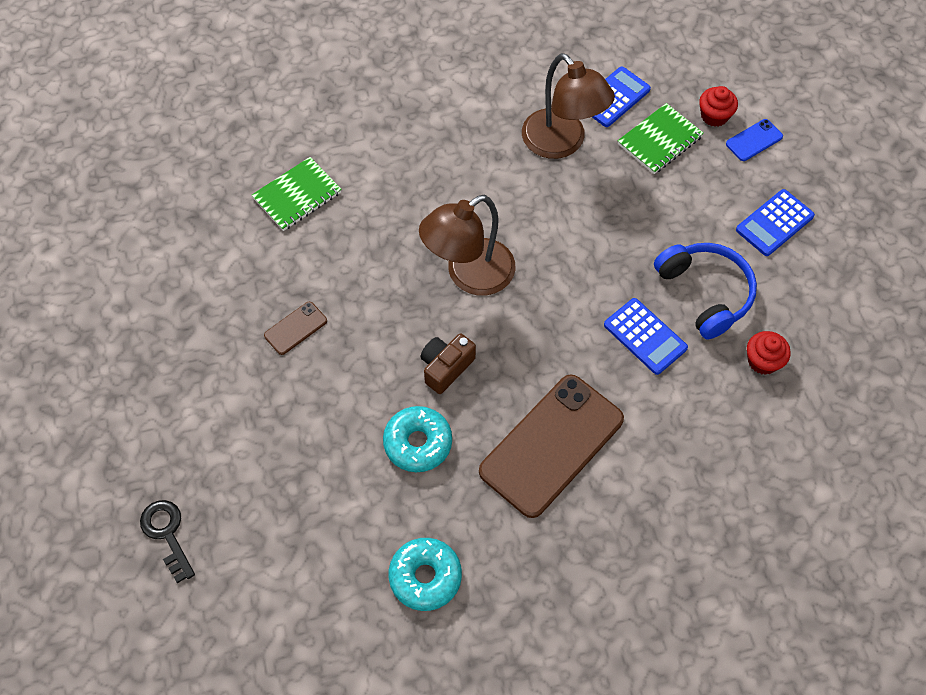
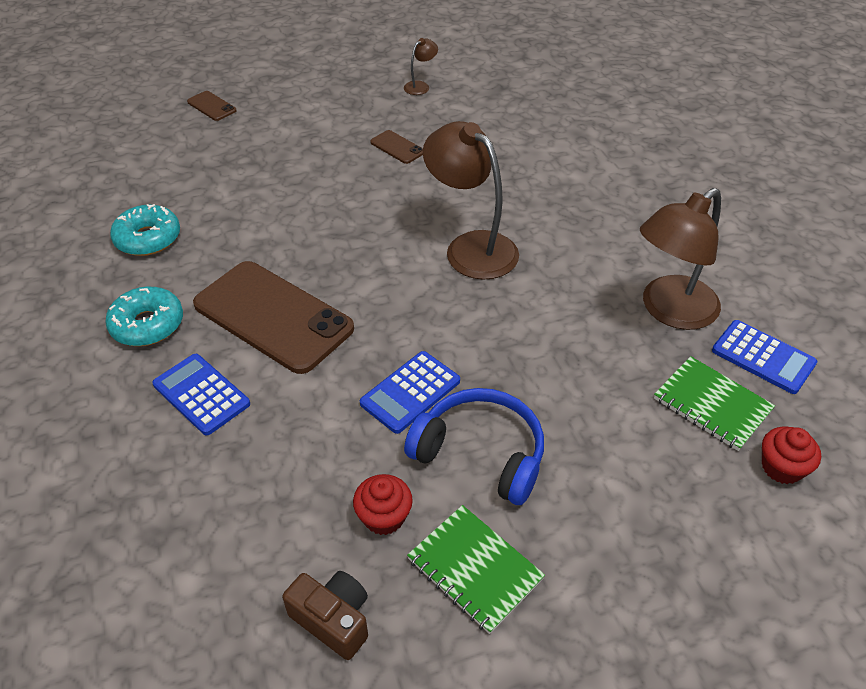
camera: 85 degrees right, 15 degrees down
black key [140,500,195,583] -> brown phone [187,91,237,121]
green notebook [252,157,342,231] -> green notebook moved to [407,505,545,634]
turquoise donut [383,406,452,472] -> turquoise donut moved to [105,287,183,346]
brown camera [421,333,476,394] -> brown camera moved to [282,571,368,660]
blue headphones [654,243,757,339] -> blue headphones turned 120 degrees counterclockwise [404,388,544,505]
blue phone [726,119,783,161] -> none
blue calculator [736,189,815,256] -> blue calculator moved to [152,354,250,435]
none -> brown lamp [404,38,438,95]

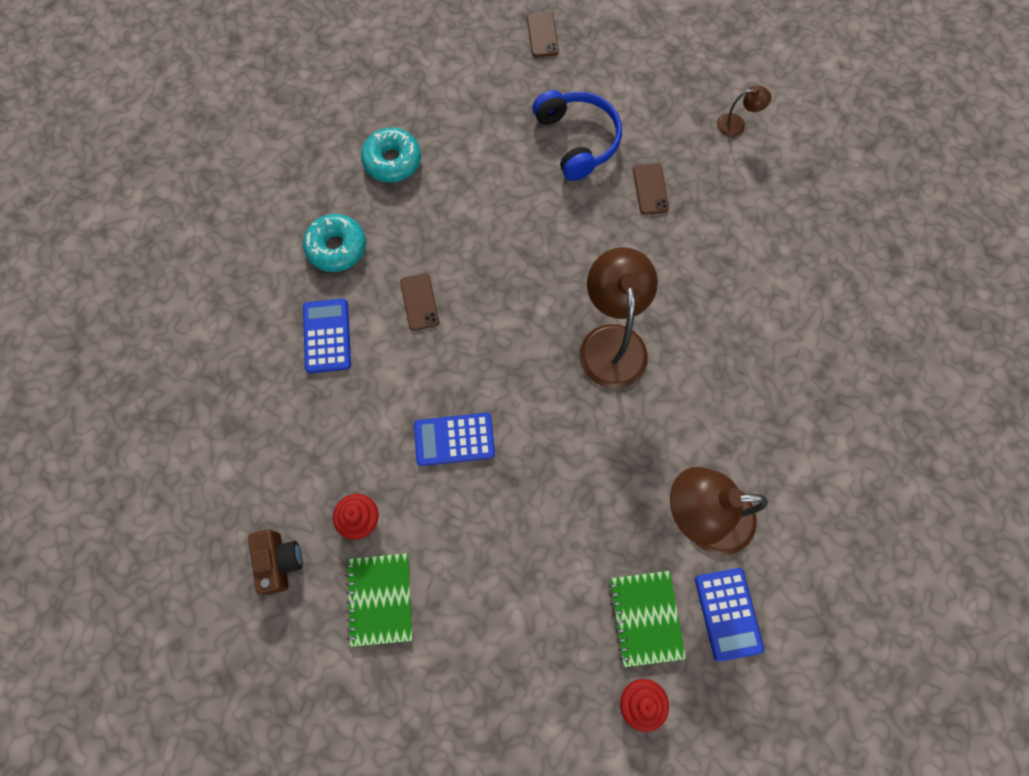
camera: 40 degrees right, 25 degrees up
brown phone [193,261,354,374] -> brown phone [400,273,439,331], size x0.43
blue headphones [404,388,544,505] -> blue headphones moved to [532,90,622,181]

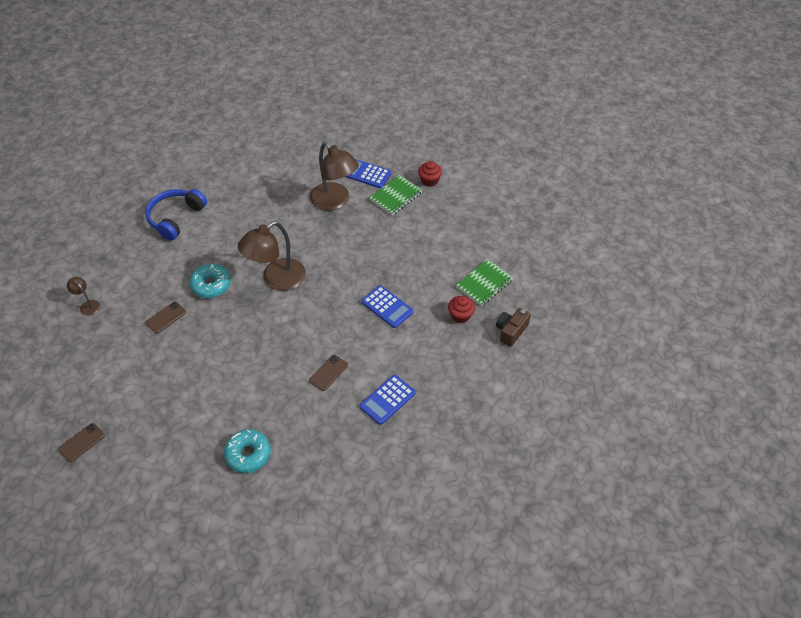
camera: 130 degrees left, 20 degrees down
turquoise donut [303,214,366,272] -> turquoise donut moved to [190,264,231,298]
blue headphones [532,90,622,181] -> blue headphones moved to [146,189,207,241]
blue calculator [695,568,764,662] -> blue calculator turned 105 degrees counterclockwise [346,159,391,188]

